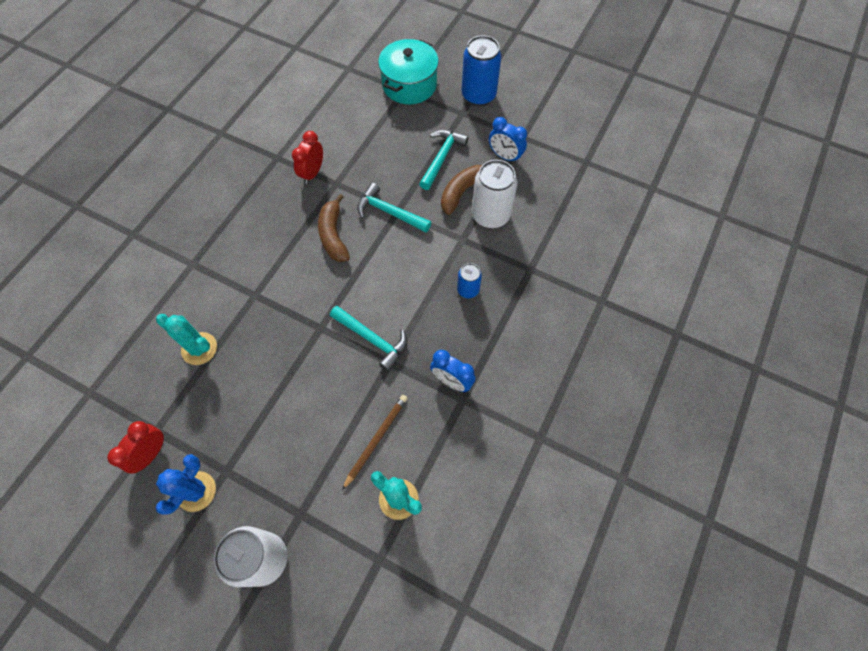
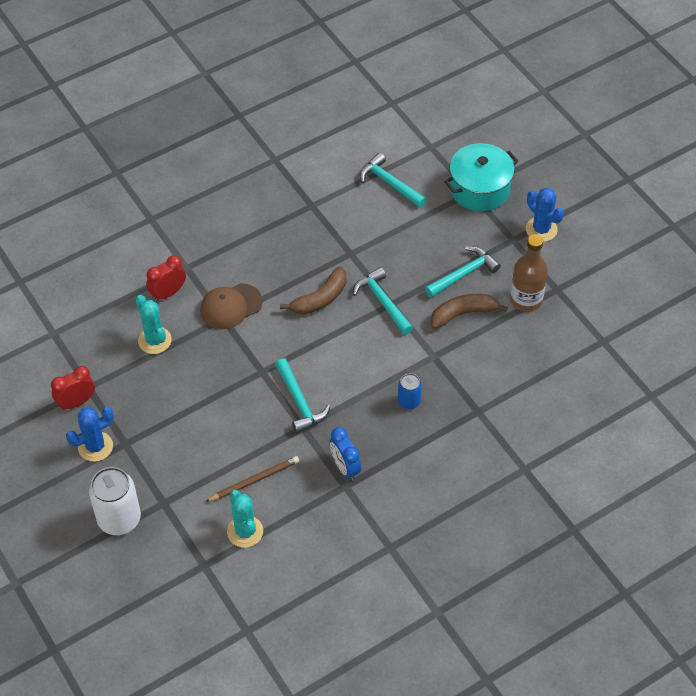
camera: 30 degrees right, 10 degrees down
red clock [292,131,323,184] -> red clock moved to [146,255,186,301]
brown banana [318,194,350,262] -> brown banana turned 150 degrees counterclockwise [280,266,346,315]
blue can [462,35,502,106] -> blue cactus [526,188,564,242]
white can [472,160,517,229] -> none
blue clock [489,117,527,163] -> brown bottle [510,234,548,312]
none -> brown cap [200,283,263,329]
none -> turquoise hammer [360,153,427,208]

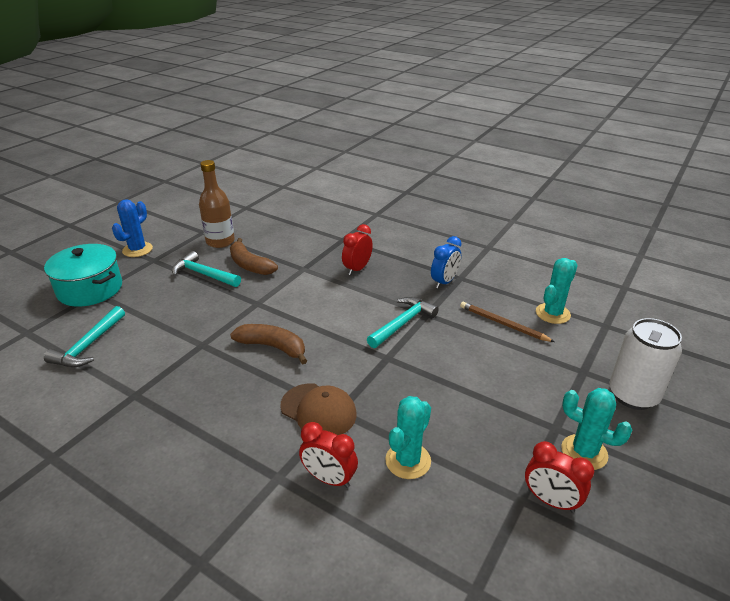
camera: 115 degrees left, 20 degrees down
blue cactus [66,407,114,462] -> turquoise cactus [561,388,632,470]
turquoise hammer [353,267,413,335] -> none
blue can [398,373,422,410] -> red clock [342,224,373,275]

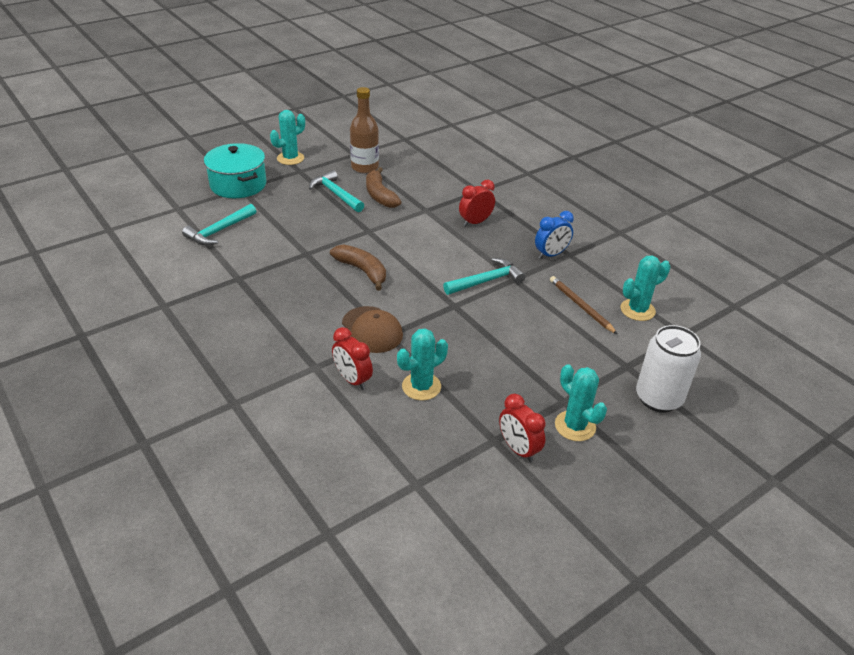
camera: 20 degrees right, 5 degrees up
blue cactus [112,199,153,257] -> turquoise cactus [270,110,305,165]

